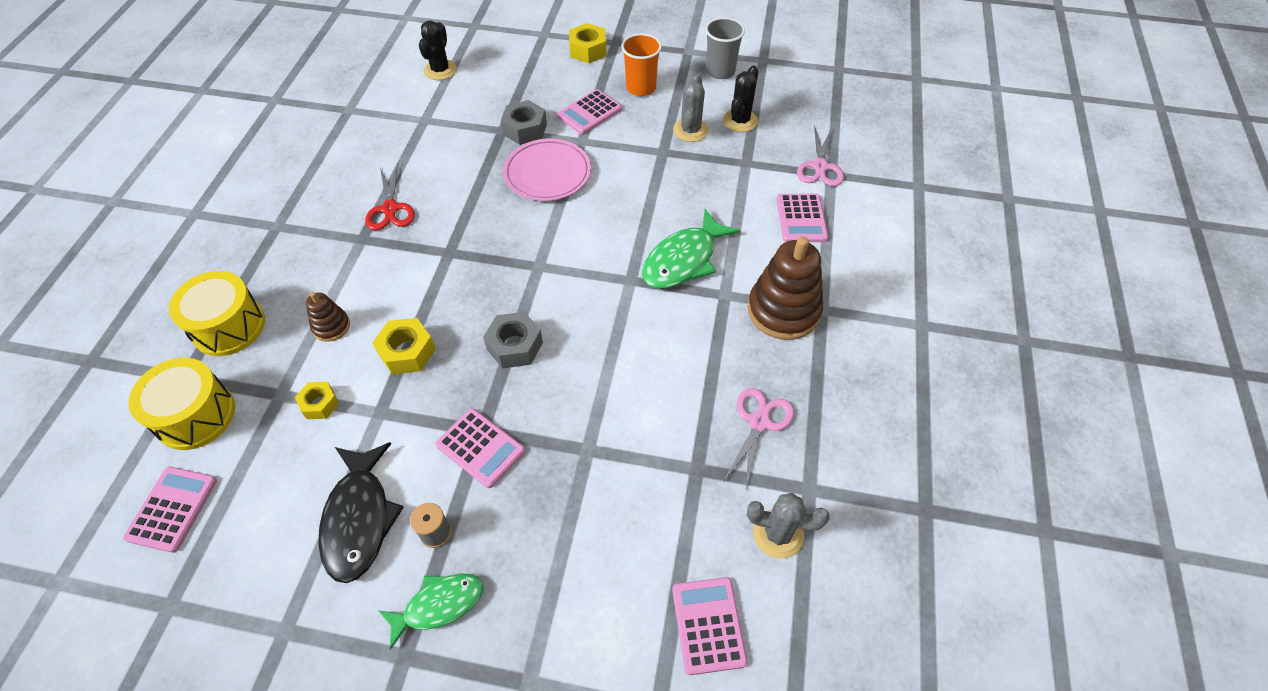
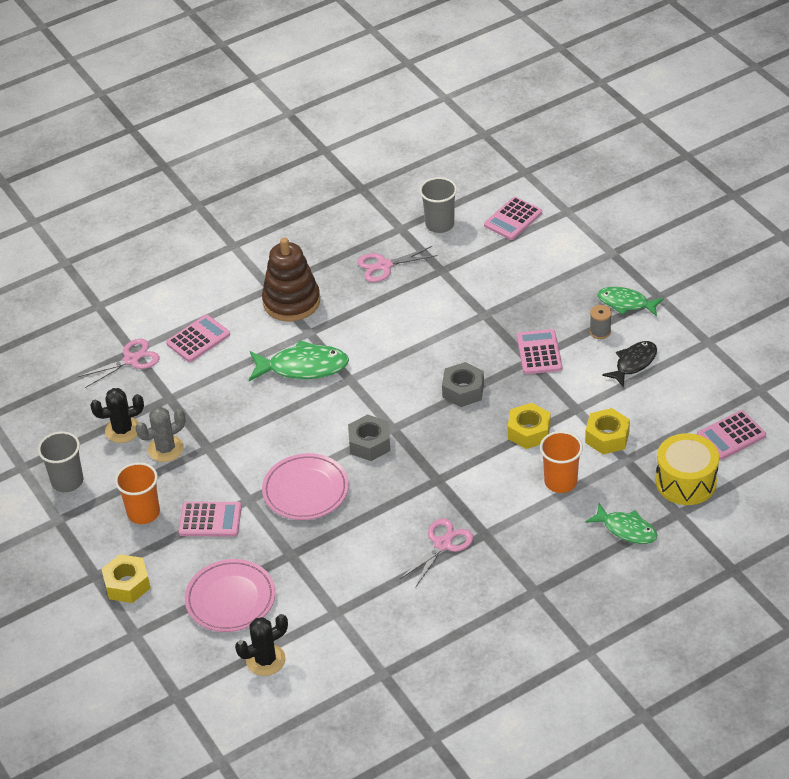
camera: 130 degrees left, 10 degrees down
yellow drum [169,271,265,356] -> green fish [585,503,657,544]
yellow nut [295,382,339,419] -> yellow nut [585,408,630,454], size x1.53
brown stacking toy [306,292,350,342] -> orange cup [540,431,583,493]
black fish [318,442,404,583] -> black fish [602,341,657,387], size x0.66
red scissors [365,164,415,231] -> pink scissors [400,518,473,588]
grey nut [501,100,547,145] -> grey nut moved to [348,414,391,461]
grey cactus [747,493,830,559] -> grey cup [420,177,457,233]
none -> pink plate [185,559,275,632]

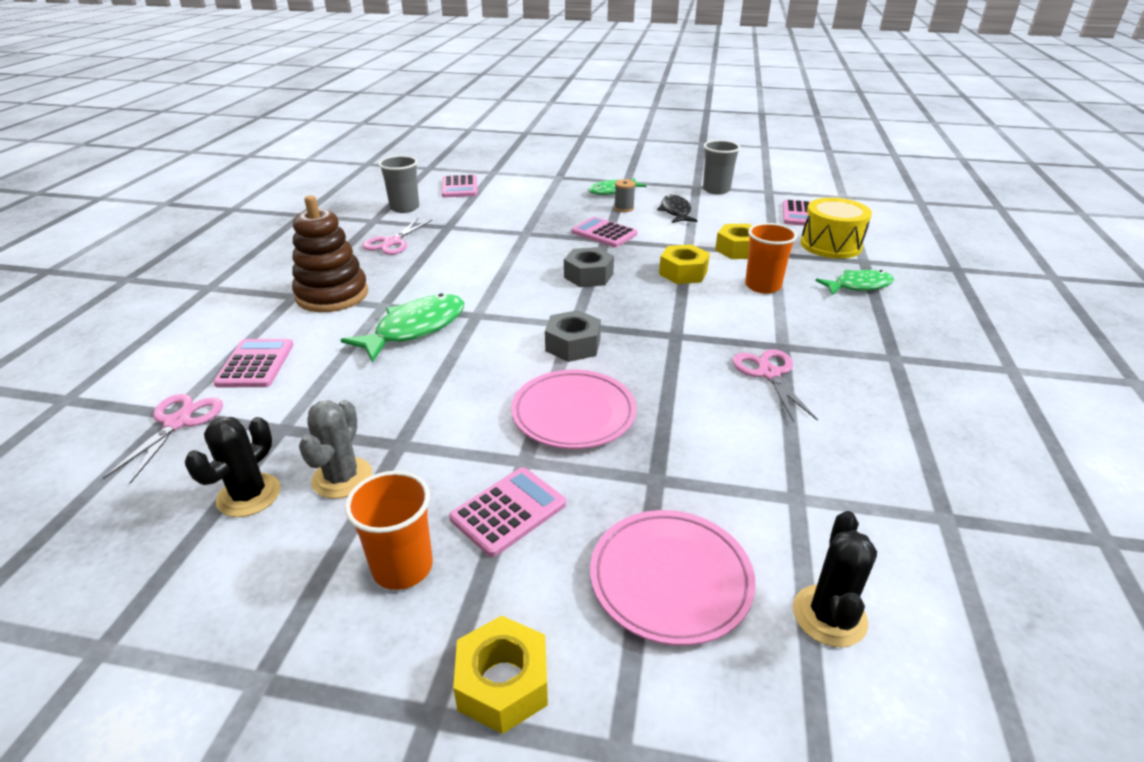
camera: 50 degrees left, 10 degrees down
grey cup [38,431,83,492] -> grey cup moved to [703,140,741,195]

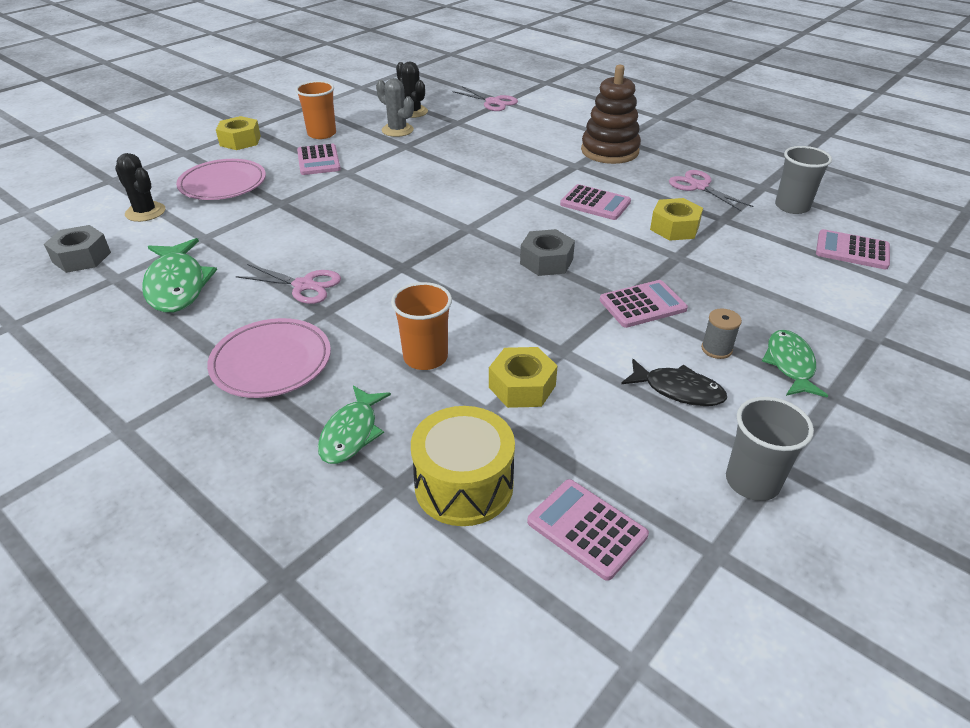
camera: 120 degrees right, 5 degrees up
pink calculator [213,339,293,388] -> pink calculator moved to [560,184,631,220]
green fish [341,293,464,363] -> green fish moved to [142,238,217,313]
pink plate [511,370,637,449] -> pink plate moved to [207,318,331,398]
grey nut [545,310,601,362] -> grey nut moved to [44,225,111,273]
yellow nut [659,245,710,284] -> yellow nut moved to [650,198,703,241]

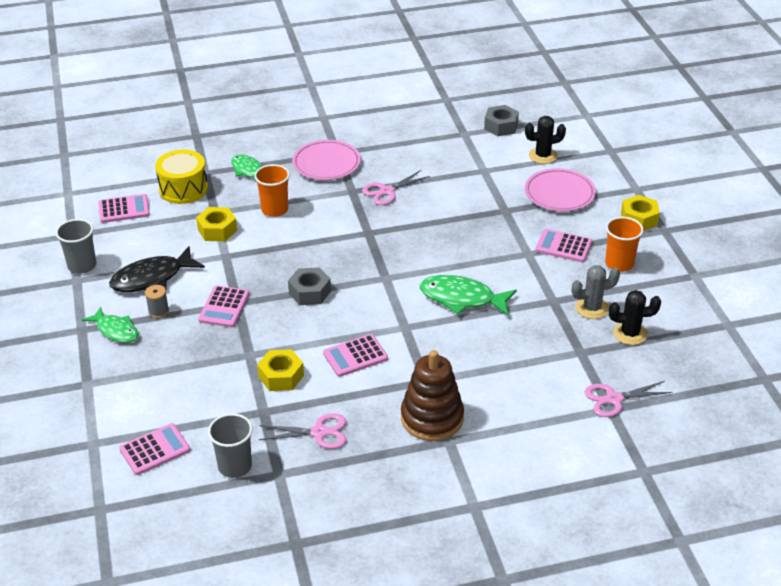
camera: 125 degrees right, 0 degrees up
green fish [142,238,217,313] -> green fish moved to [420,275,517,316]
black fish [621,359,727,406] -> black fish [109,246,205,292], size x1.51

